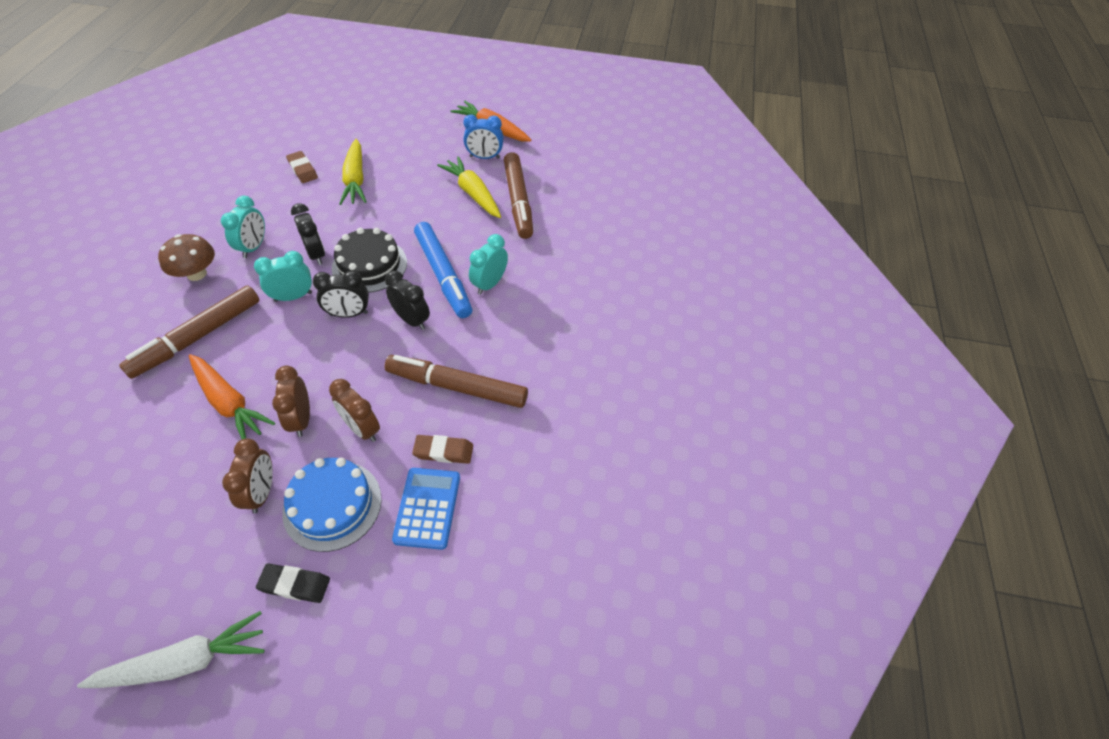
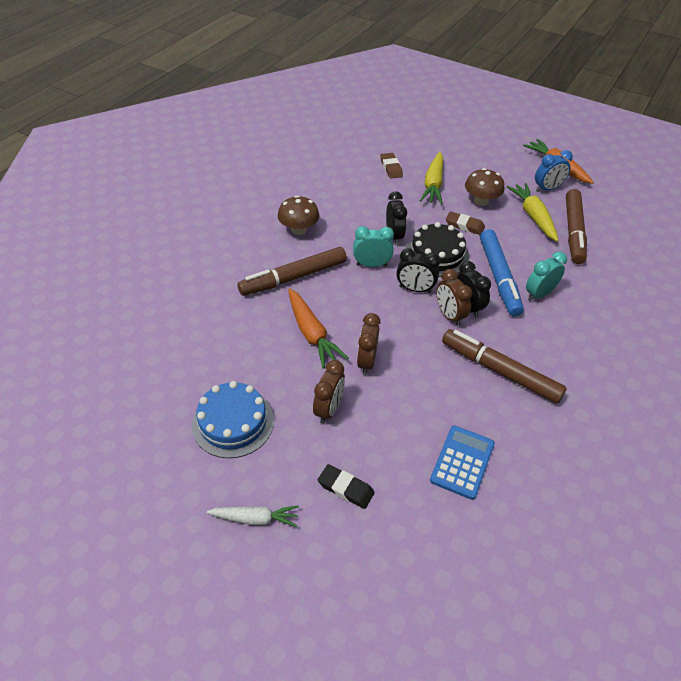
camera: 20 degrees right, 5 degrees down
white carrot [77,611,265,688] -> white carrot [206,506,299,527], size x0.66
turquoise clock [221,196,265,258] -> none
blue cake [282,458,382,552] -> blue cake moved to [192,381,274,458]
brown clock [329,379,380,442] -> brown clock moved to [436,269,472,326]
brown eraser [412,435,473,464] -> brown eraser moved to [446,211,485,235]
blue clock [463,114,504,159] -> blue clock turned 45 degrees counterclockwise [535,150,573,192]
none -> brown mushroom [465,168,504,206]

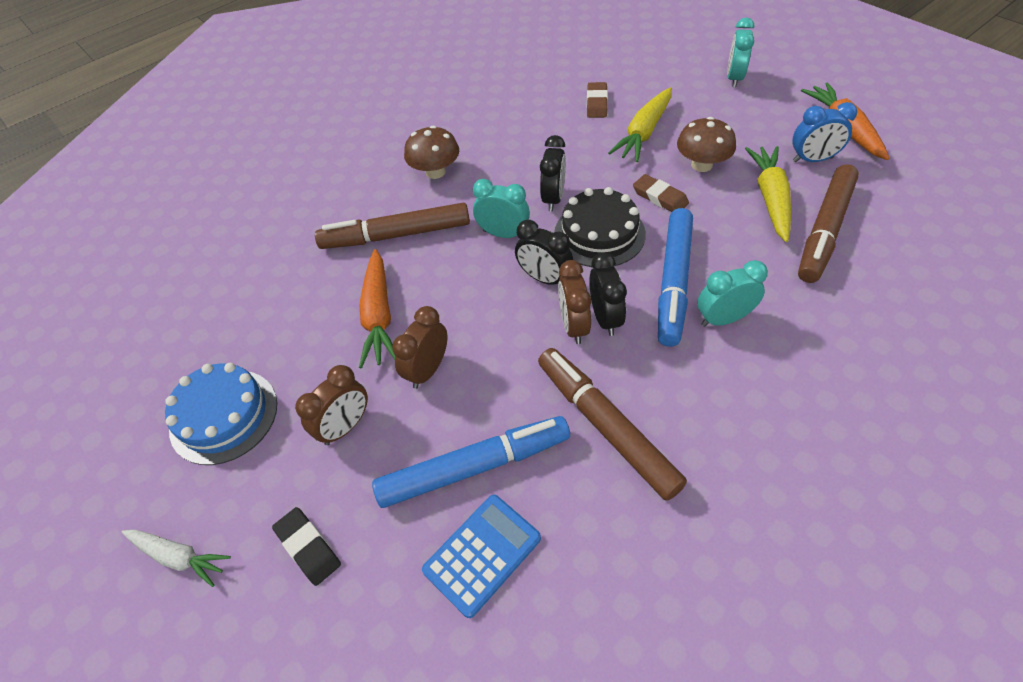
camera: 25 degrees right, 5 degrees up
none -> blue marker [372,416,570,508]
none -> turquoise clock [727,17,754,88]

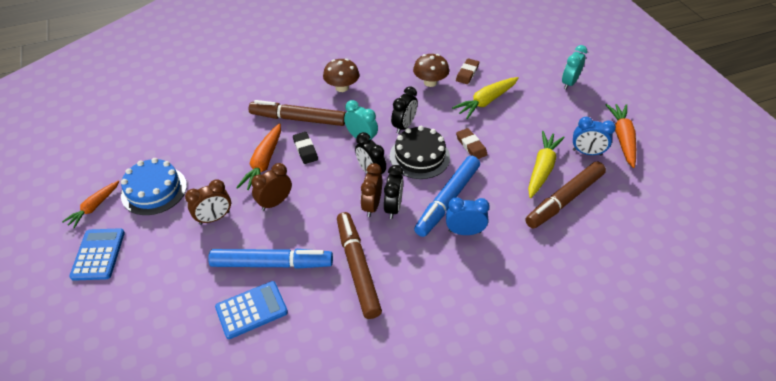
camera: 15 degrees right, 5 degrees down
white carrot [122,530,231,587] -> blue calculator [69,228,125,281]
black eraser [272,507,341,586] -> black eraser moved to [293,132,318,164]
brown mushroom [677,117,736,172] -> brown mushroom moved to [413,54,449,87]
turquoise clock [697,260,768,327] -> blue clock [446,197,490,235]
none -> orange carrot [62,181,119,228]

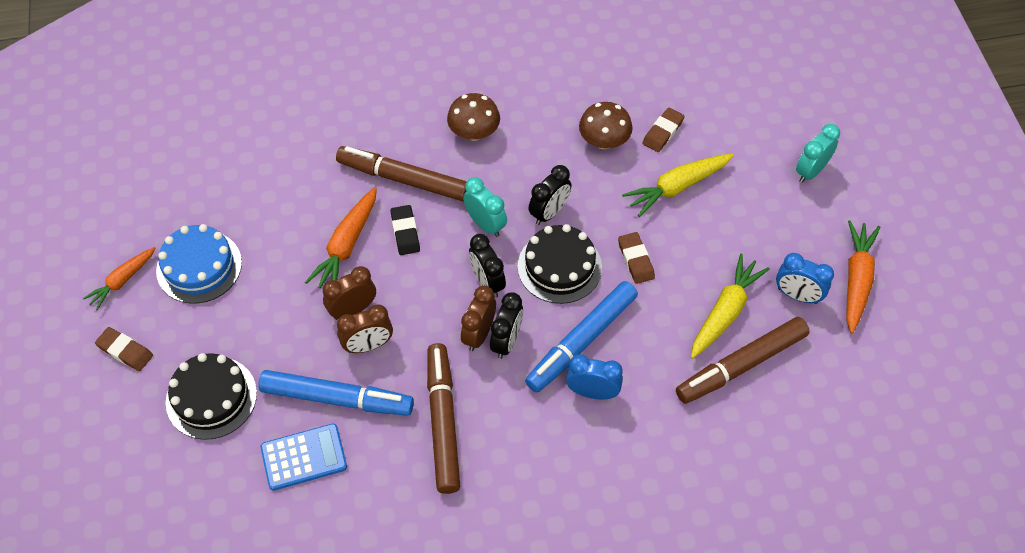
camera: 10 degrees right, 10 degrees up
blue calculator [69,228,125,281] -> brown eraser [95,327,153,371]
brown clock [185,179,231,225] -> brown clock moved to [337,305,393,353]
none -> black cake [166,353,257,440]

